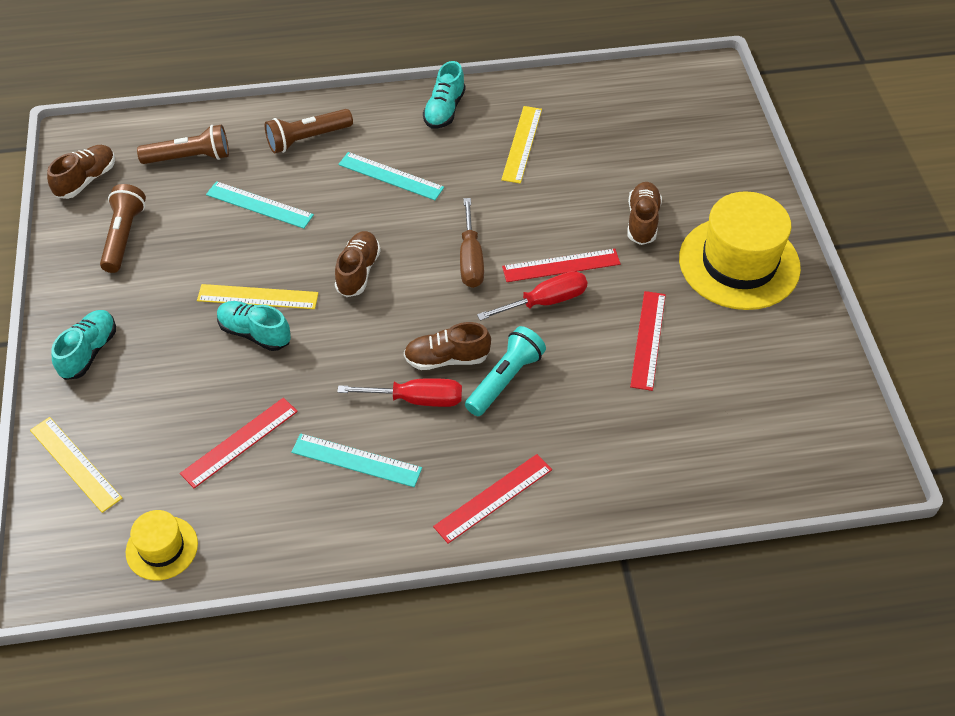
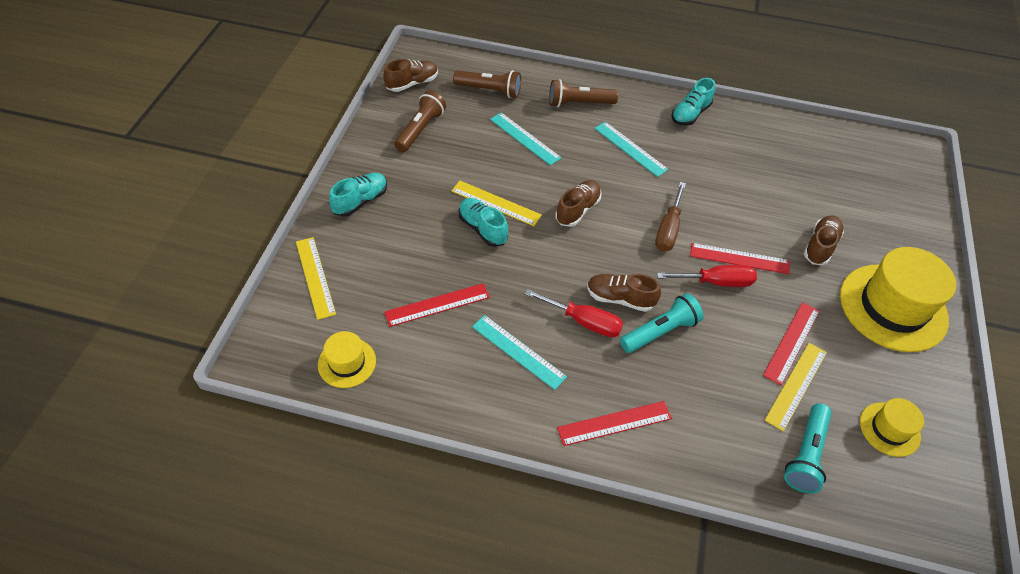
camera: 20 degrees right, 0 degrees up
yellow ruler [501,106,542,184] -> yellow ruler moved to [765,343,827,431]
none -> turquoise flashlight [784,403,832,493]
none -> yellow hat [860,398,924,457]

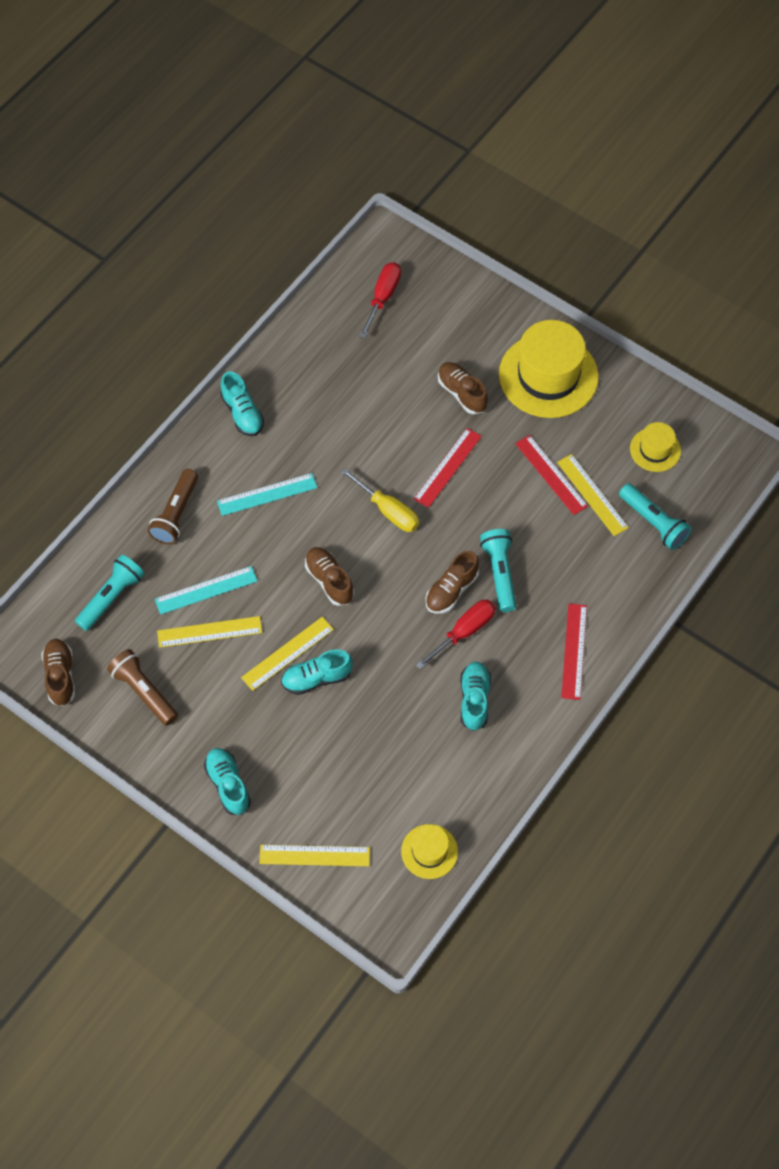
camera: 65 degrees left, 10 degrees up
red ruler [384,283,490,327] -> none
brown flashlight [453,70,521,98] -> turquoise flashlight [75,555,145,631]
turquoise ruler [472,315,567,390] -> turquoise shoe [460,662,491,731]
brown screwdriver [655,182,686,252] -> yellow screwdriver [341,468,419,532]
red screwdriver [657,265,757,287] -> red screwdriver moved to [359,262,401,338]
none -> yellow ruler [157,616,262,648]

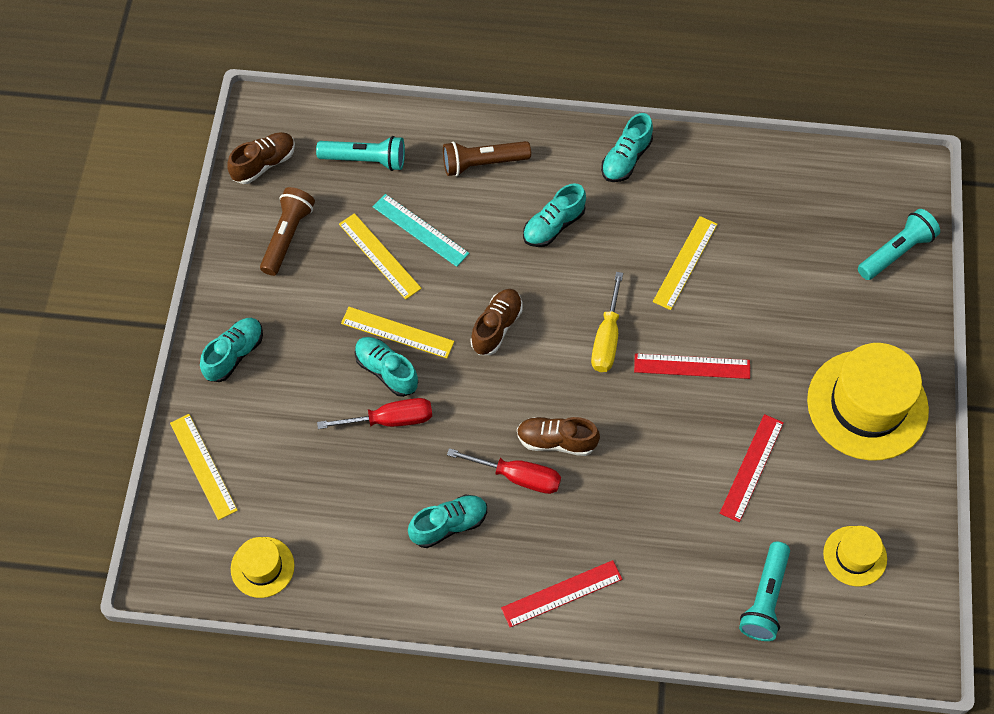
camera: 60 degrees right, 0 degrees up
turquoise ruler [217,473,317,516] -> turquoise shoe [523,183,586,247]
red screwdriver [359,262,401,338] -> red screwdriver moved to [317,398,432,429]
brown shoe [438,362,488,414] -> none
turquoise flashlight [480,529,516,612] -> turquoise flashlight moved to [858,209,940,280]
yellow ruler [557,454,629,536] -> yellow ruler moved to [653,216,718,310]

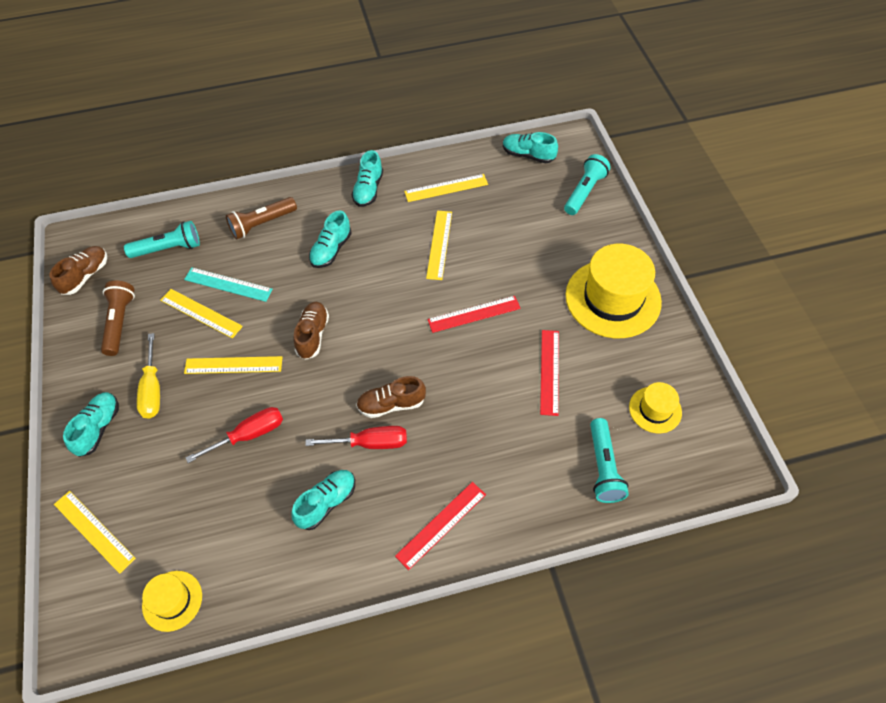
camera: 20 degrees left, 5 degrees down
turquoise shoe [355,337,418,397] -> turquoise shoe moved to [503,132,558,163]
yellow screwdriver [591,272,623,372] -> yellow screwdriver moved to [137,333,160,418]
none -> yellow ruler [404,174,488,202]

